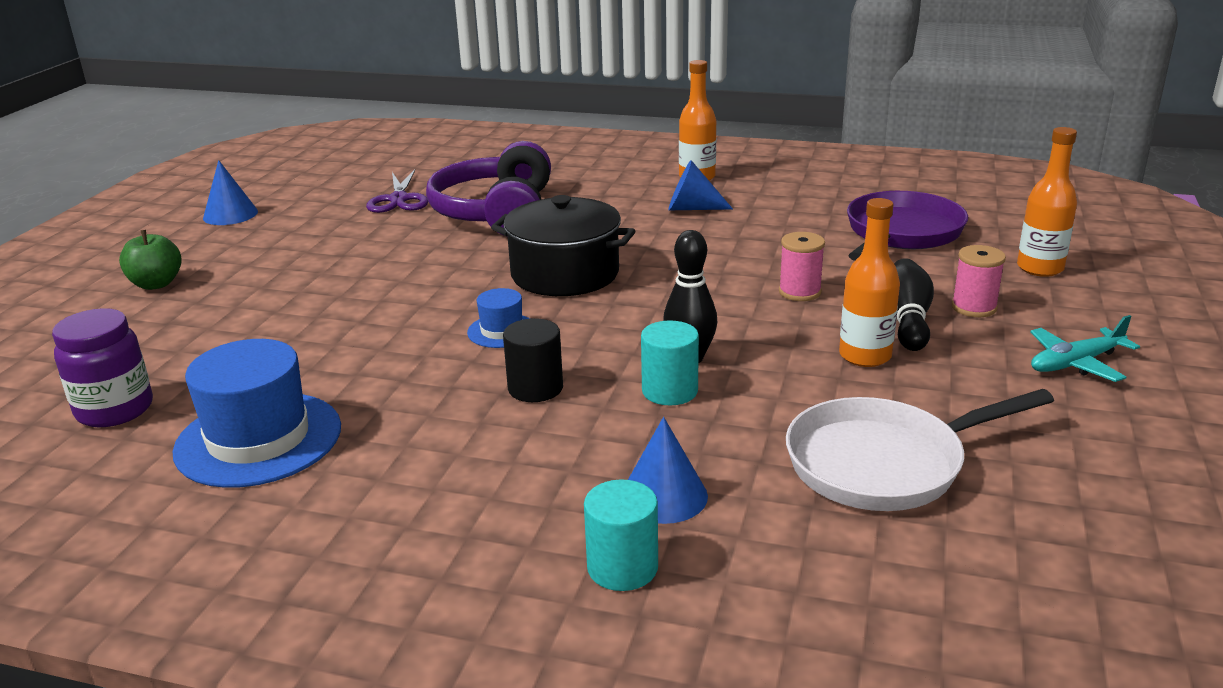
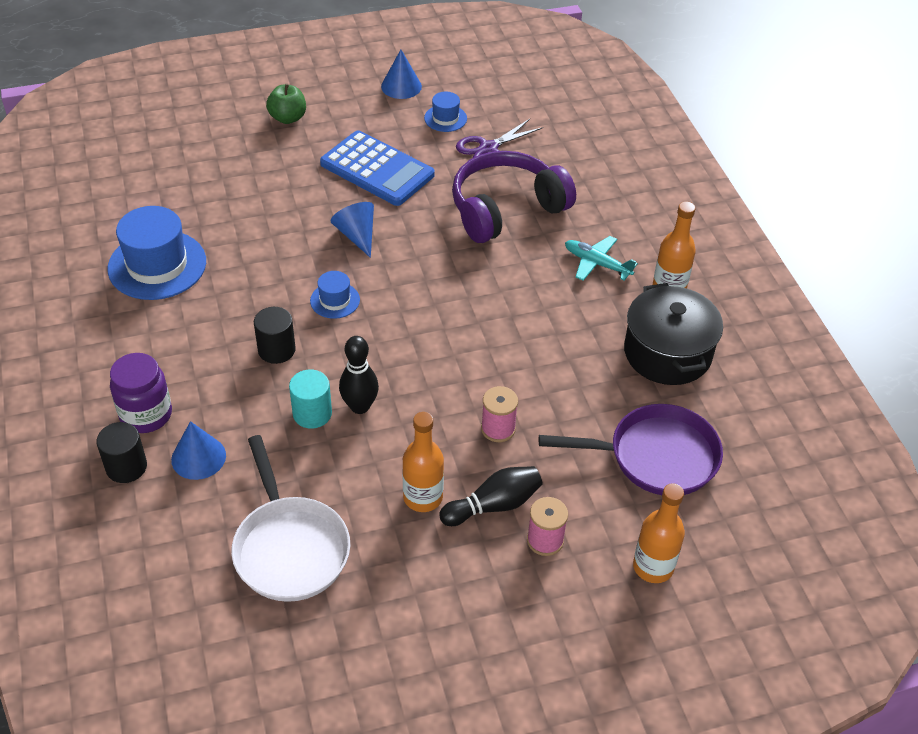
camera: 55 degrees right, 20 degrees up
purple jar [52,308,153,427] -> purple jar moved to [110,353,172,433]
black pot [491,195,636,296] -> black pot moved to [624,283,723,385]
turquoise cylinder [584,479,658,591] -> black cylinder [96,422,147,483]
blue cone [668,160,733,210] -> blue cone moved to [331,202,374,258]
white pan [786,389,1054,511] -> white pan turned 150 degrees counterclockwise [232,435,350,602]
turquoise plane [1030,315,1140,382] -> turquoise plane moved to [565,236,638,281]
none -> blue calculator [320,130,435,206]
none -> blue hat [424,92,467,132]

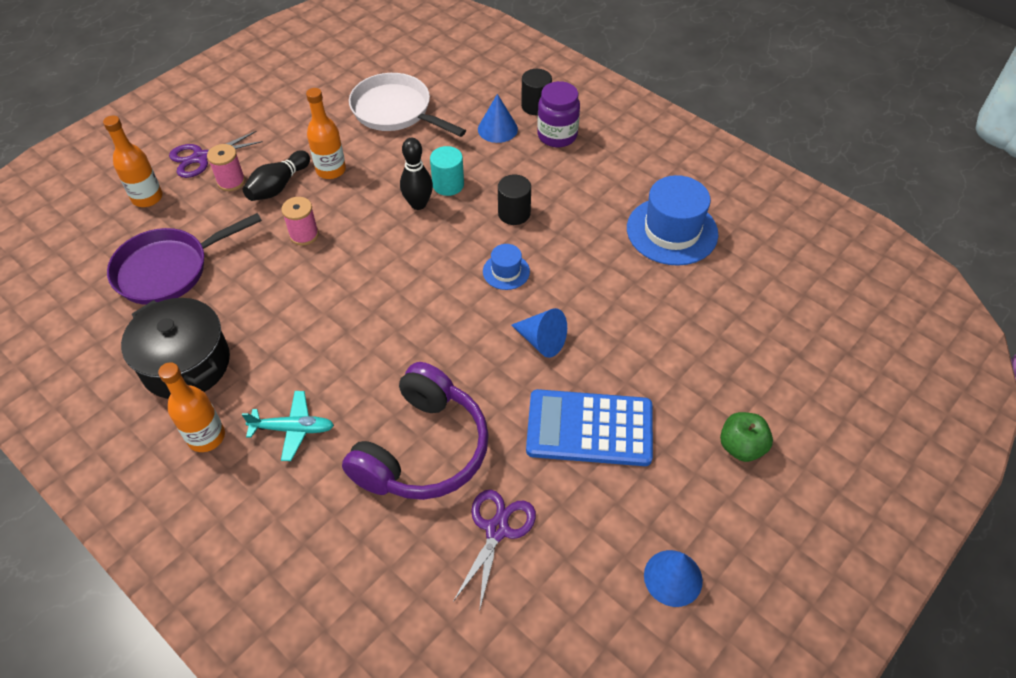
camera: 150 degrees right, 5 degrees up
blue hat [424,92,467,132] -> none
none -> purple scissors [169,131,263,178]

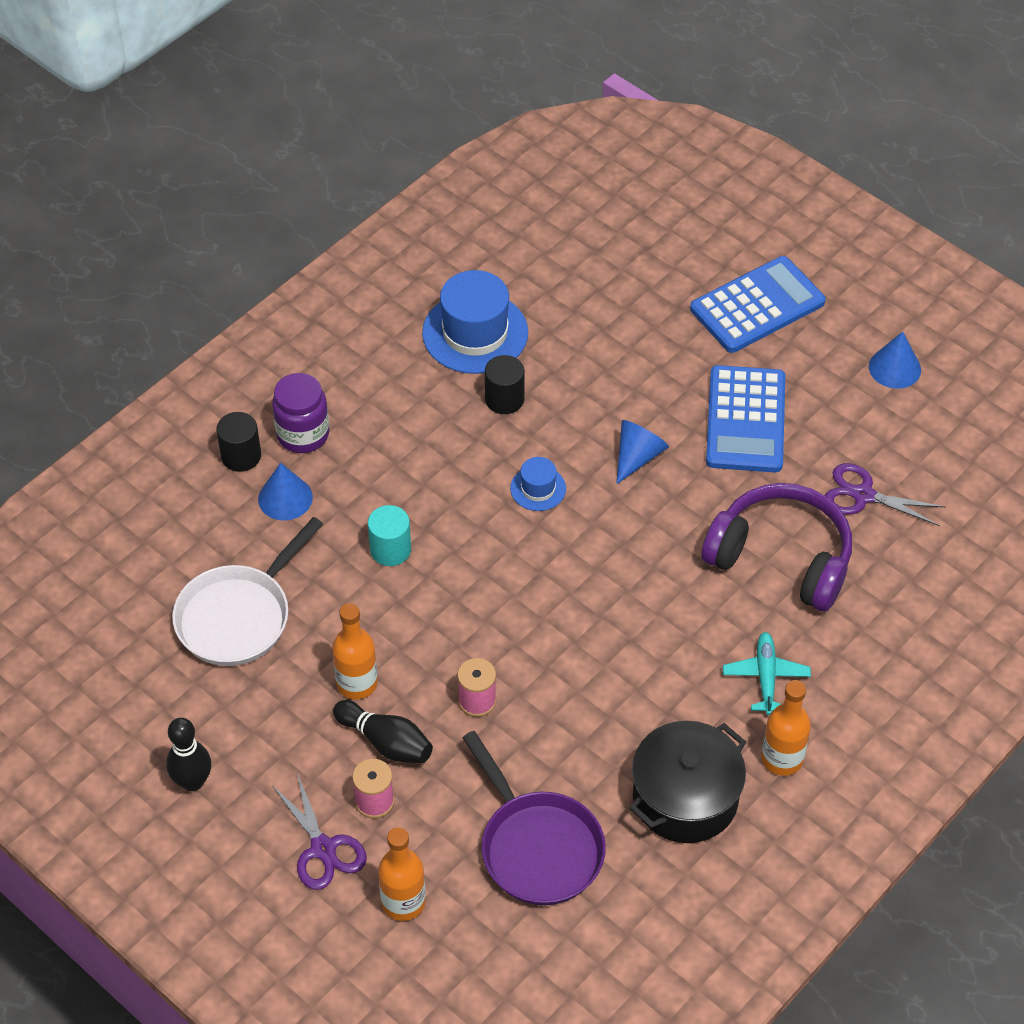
camera: 90 degrees left, 0 degrees up
black bowling pin [400,138,433,210] -> black bowling pin moved to [166,718,211,791]
black cylinder [498,174,531,225] -> black cylinder moved to [485,355,525,414]
green apple [720,412,773,462] -> blue calculator [690,256,826,353]

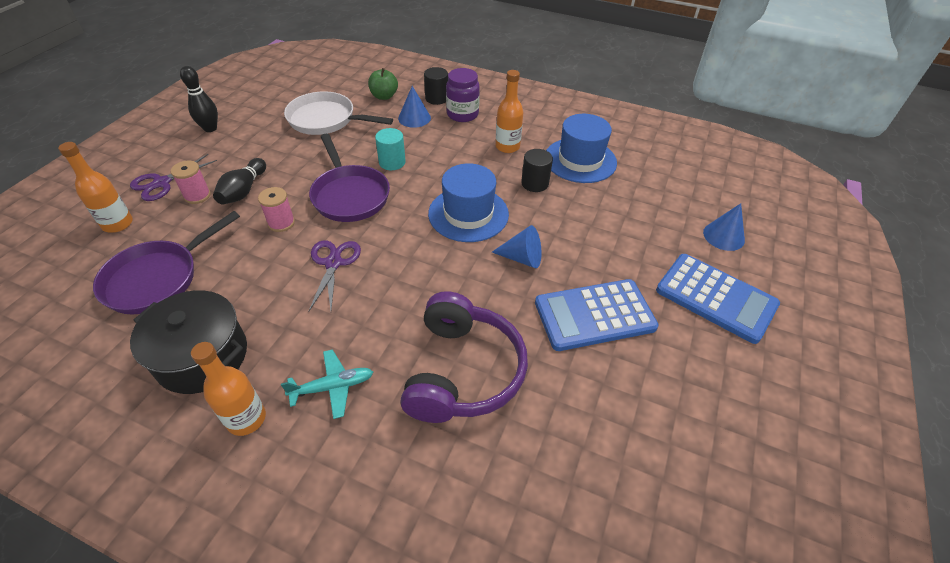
camera: 70 degrees right, 5 degrees down
orange bottle [332,603,378,699] -> orange bottle moved to [495,70,523,153]
blue hat [510,457,566,511] -> blue hat [428,163,509,242], size x2.00
purple scissors [825,463,946,526] -> purple scissors moved to [308,240,361,312]
blue cone [869,332,921,389] -> blue cone moved to [703,203,745,251]
none -> purple pan [309,134,390,222]
none -> green apple [368,68,398,100]

